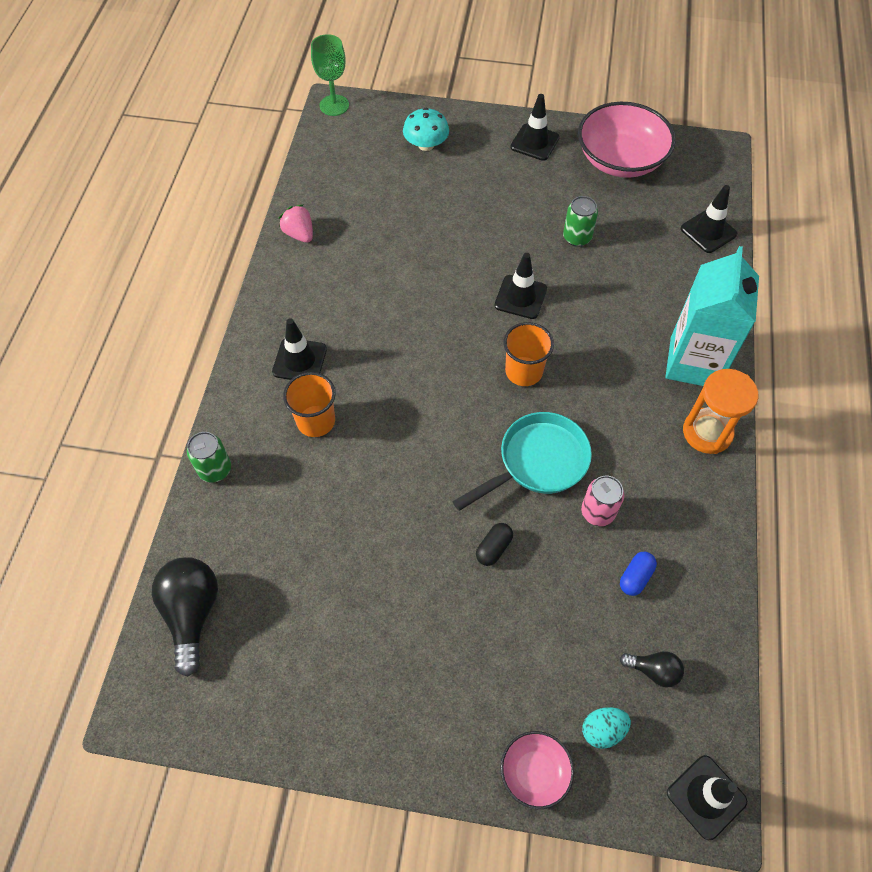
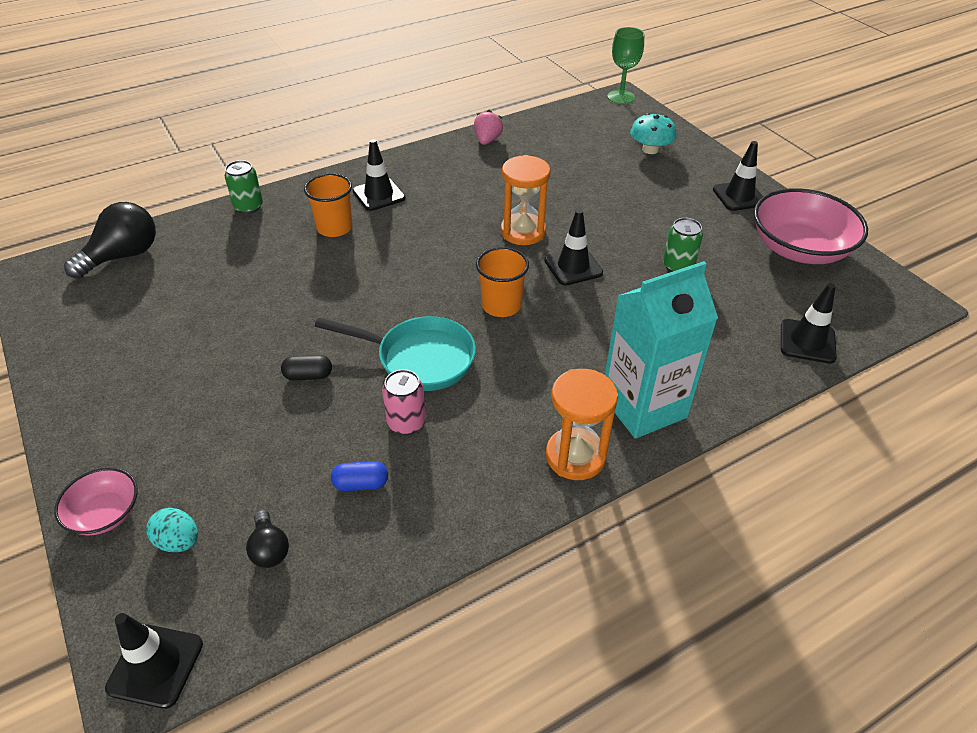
camera: 50 degrees right, 15 degrees down
none -> orange hourglass [501,155,550,245]

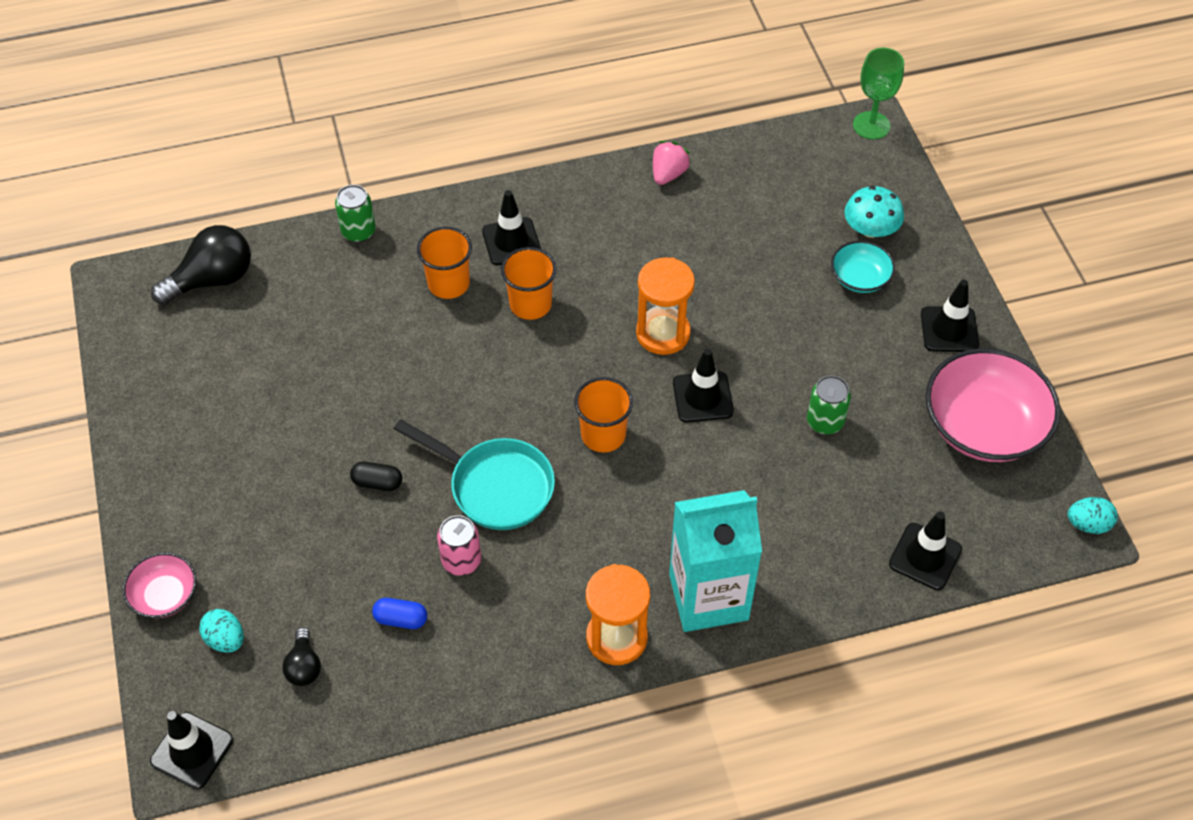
camera: 15 degrees right, 10 degrees up
none -> orange cup [501,247,557,320]
none -> turquoise bowl [831,241,895,293]
none -> turquoise egg [1067,497,1118,534]

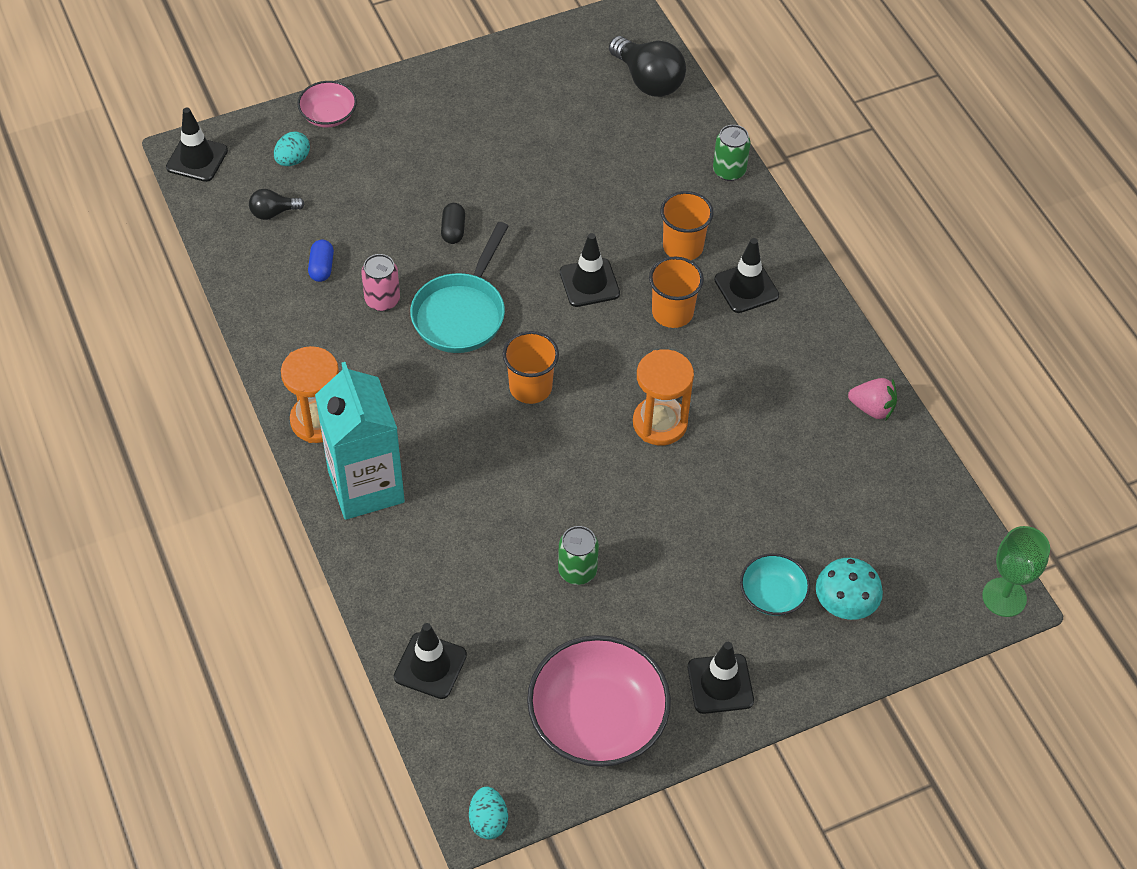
camera: 80 degrees right, 0 degrees up
black traffic cone [673,348,734,422] -> black traffic cone moved to [560,233,620,307]

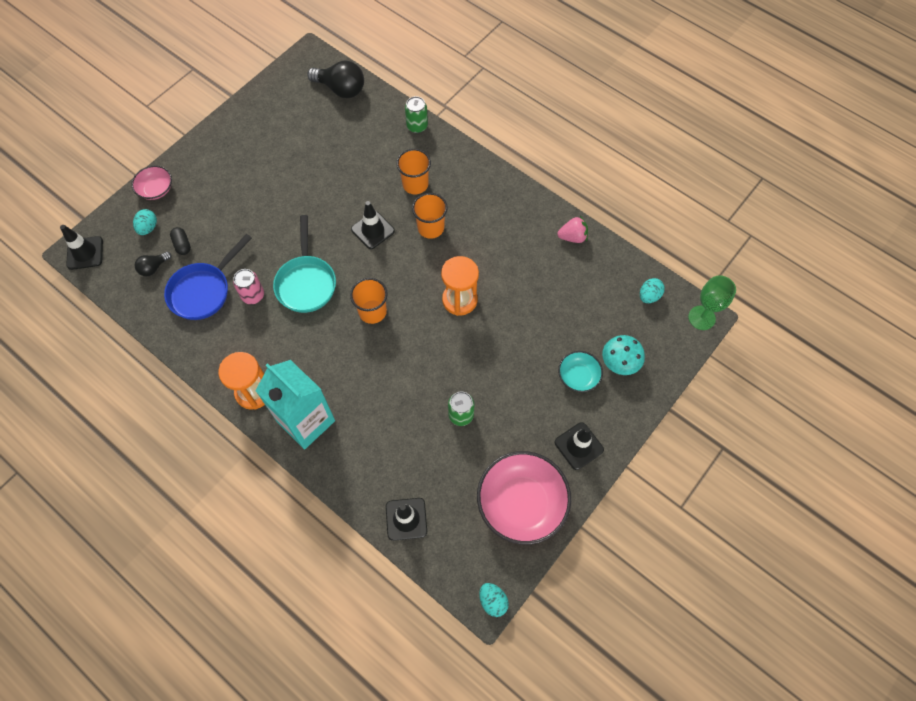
camera: 25 degrees left, 10 degrees up
blue capsule [308,240,334,282] -> blue pan [164,234,252,320]
black capsule [441,203,465,244] -> black capsule moved to [170,227,191,255]
black traffic cone [714,238,779,313] -> none
none -> turquoise egg [640,278,665,303]

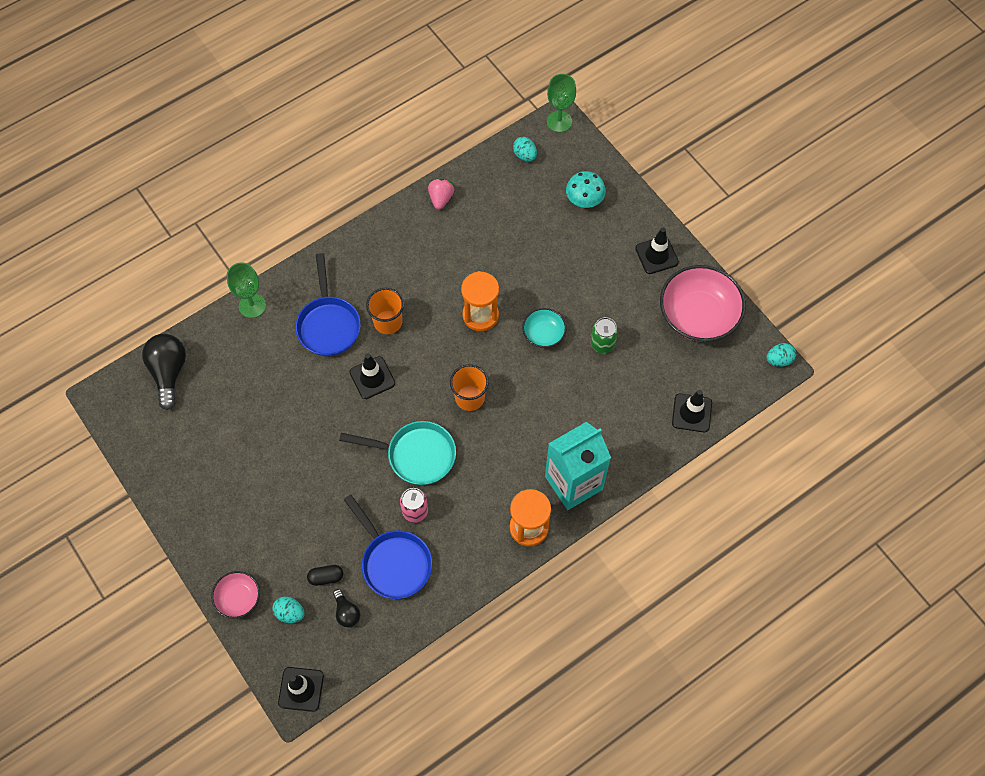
camera: 75 degrees left, 0 degrees up
black light bulb [307,61,364,98] -> black light bulb turned 45 degrees counterclockwise [142,334,186,410]
orange cup [396,149,431,194] -> blue pan [295,253,361,356]
green can [405,96,428,133] -> green goblet [227,263,266,318]
turquoise bowl [558,351,603,392] -> turquoise bowl moved to [522,308,566,348]

